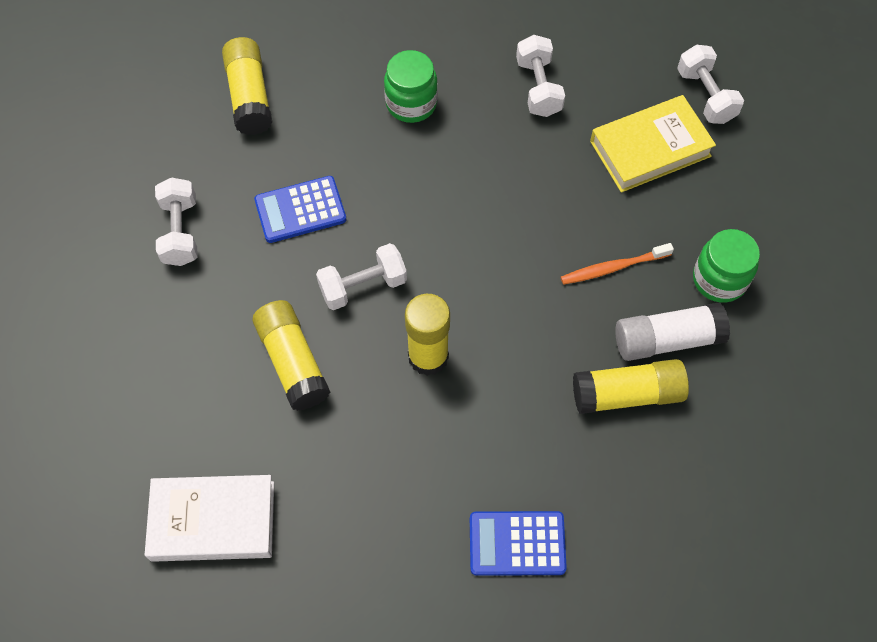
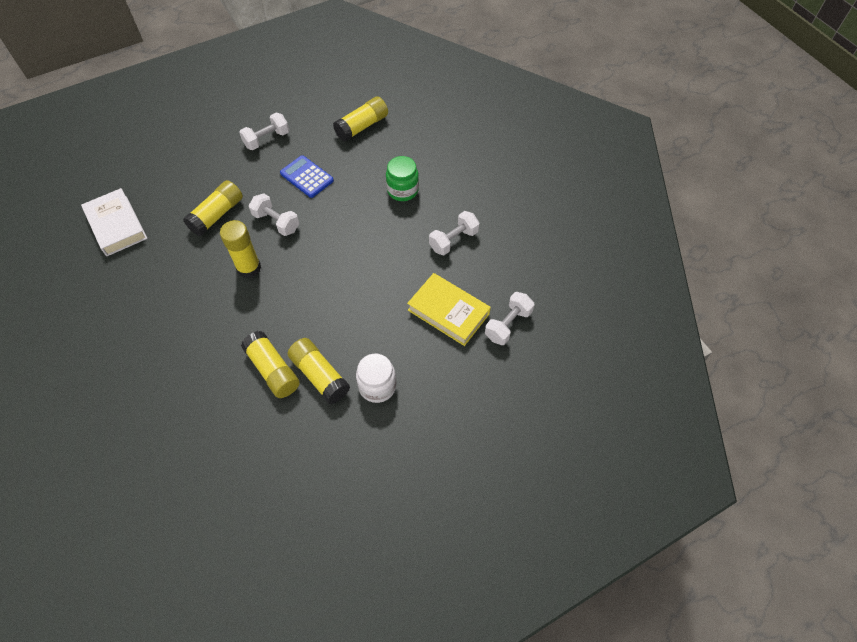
camera: 60 degrees right, 5 degrees down
blue calculator [470,511,567,576] -> none
orange toothbrush [561,243,674,285] -> none
white glue stick [615,303,730,361] -> yellow glue stick [288,338,350,404]
green jar [693,229,760,303] -> white jar [356,353,396,403]

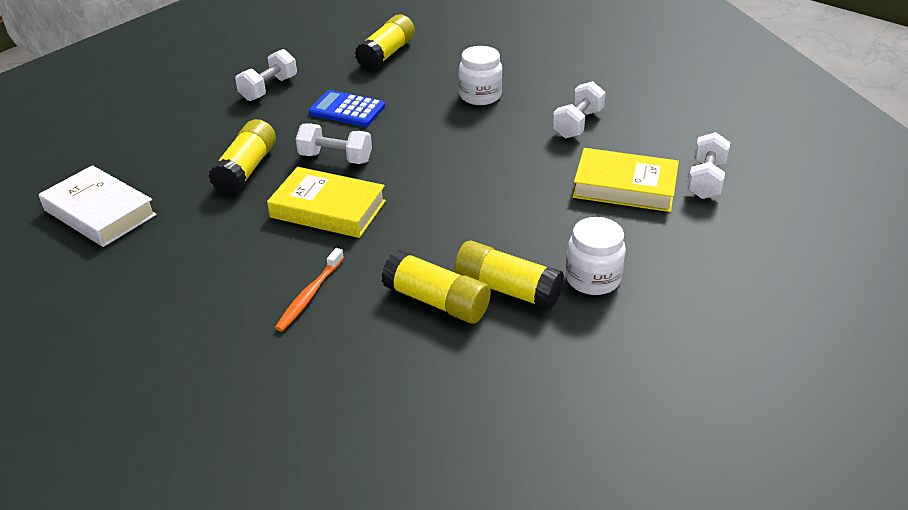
camera: 20 degrees left, 20 degrees down
yellow glue stick [220,220,261,278] -> yellow book [267,167,386,238]
green jar [386,156,419,201] -> white jar [459,46,502,105]
none -> orange toothbrush [275,248,344,332]

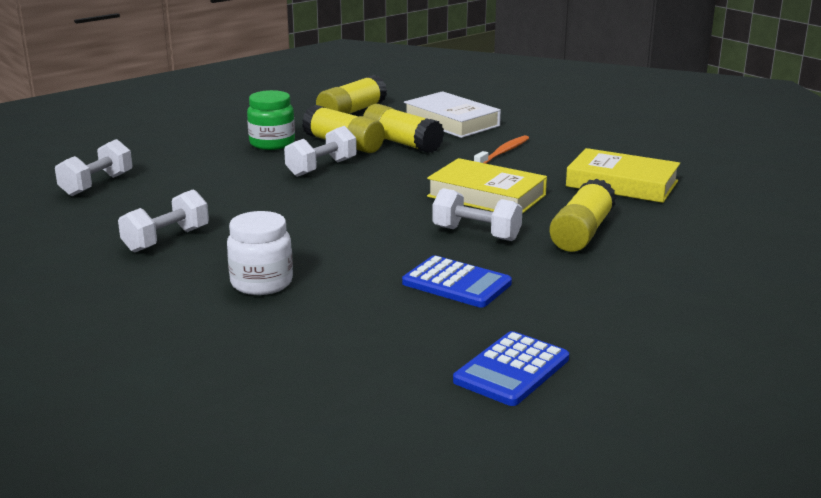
camera: 170 degrees left, 15 degrees down
white book [38,165,157,247] -> white book moved to [404,91,501,138]
white dumbbell [235,49,297,101] -> white dumbbell moved to [284,126,357,177]
yellow glue stick [355,14,415,70] -> yellow glue stick moved to [316,75,387,114]
white jar [565,217,626,295] -> green jar [247,90,295,150]
yellow book [573,148,679,212] -> yellow book moved to [566,148,680,203]
none -> blue calculator [453,331,569,406]

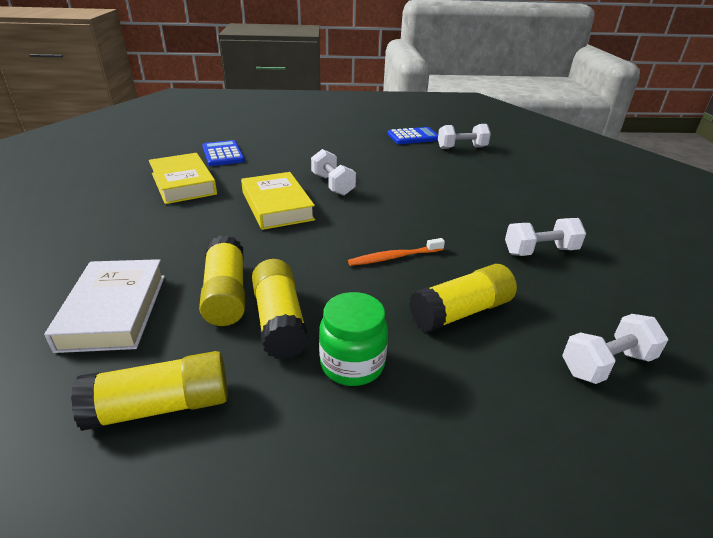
camera: 145 degrees left, 10 degrees up
white jar [227,211,293,295] -> none
white dumbbell [284,126,357,177] -> white dumbbell moved to [438,124,491,149]
blue calculator [402,255,512,307] -> blue calculator moved to [202,140,245,166]
orange toothbrush [474,135,529,164] -> orange toothbrush moved to [348,238,445,266]
yellow glue stick [549,178,616,252] -> yellow glue stick moved to [409,264,517,332]

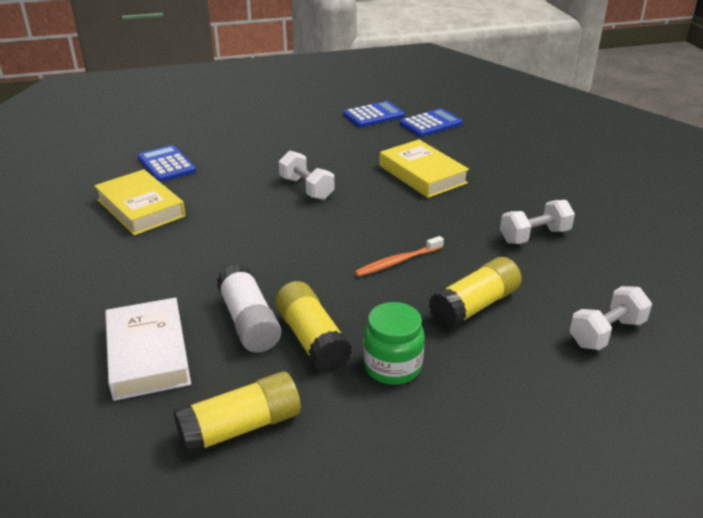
camera: 10 degrees left, 0 degrees up
yellow glue stick [199,235,245,326] -> white glue stick [217,264,281,353]
yellow book [241,172,315,230] -> yellow book moved to [379,139,469,198]
white dumbbell [438,124,491,149] -> blue calculator [400,108,463,137]

